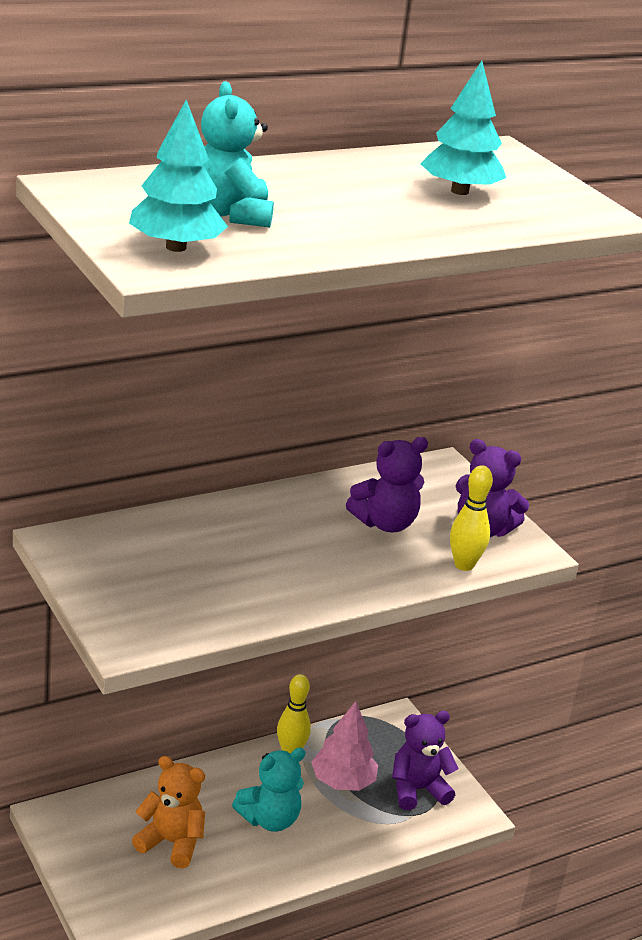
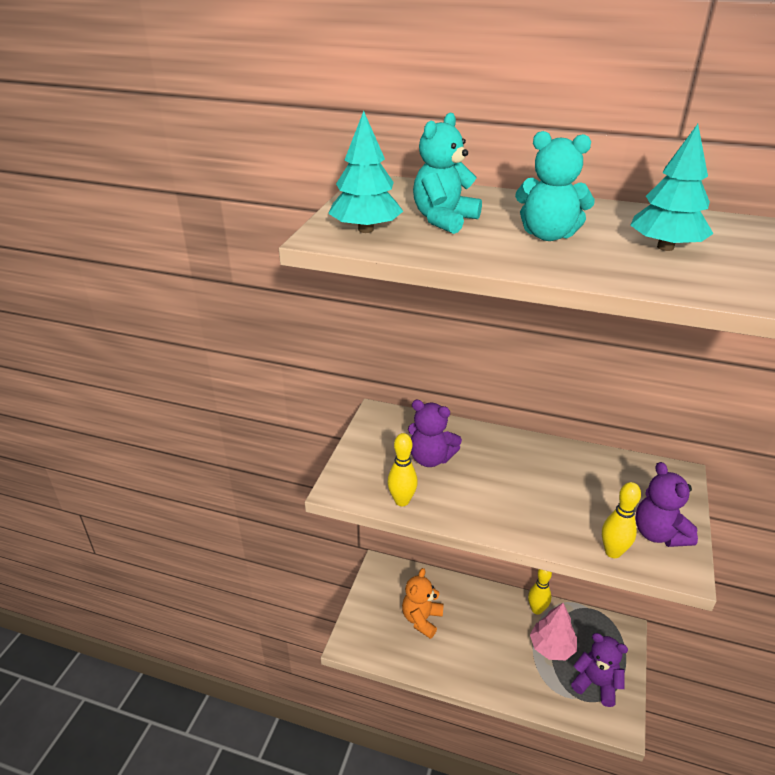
camera: 50 degrees right, 5 degrees up
orange teddy bear [132,756,205,869] -> orange teddy bear turned 135 degrees counterclockwise [402,568,444,639]
turquoise teddy bear [232,748,305,832] -> turquoise teddy bear moved to [515,131,595,241]
purple teddy bear [346,437,428,532] -> purple teddy bear moved to [408,400,462,467]
none -> yellow bowling pin [387,433,418,506]

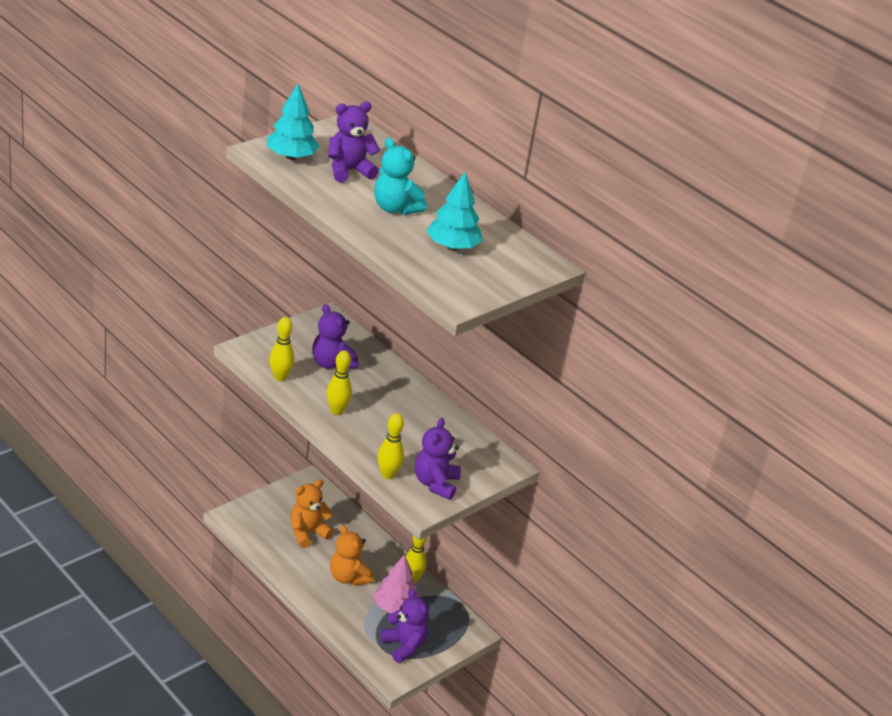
camera: 25 degrees right, 0 degrees up
turquoise teddy bear [413,113,482,234] -> purple teddy bear [328,102,380,182]
none -> yellow bowling pin [326,350,352,415]
none -> orange teddy bear [330,525,374,586]

